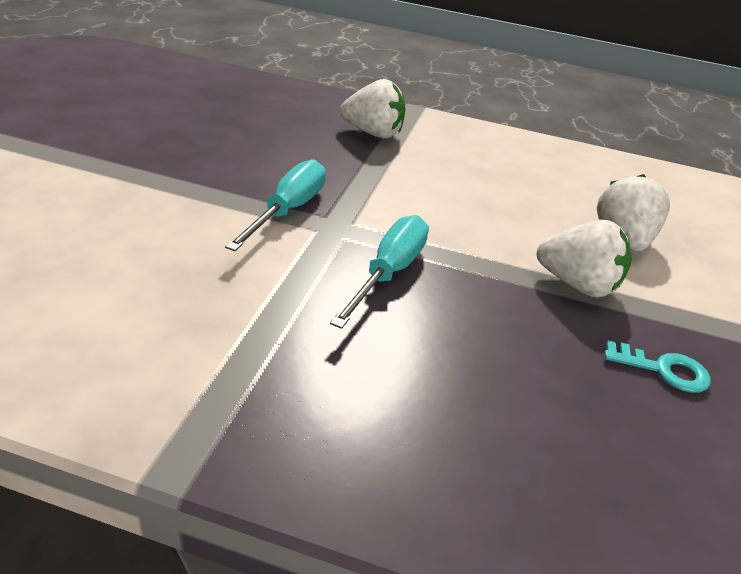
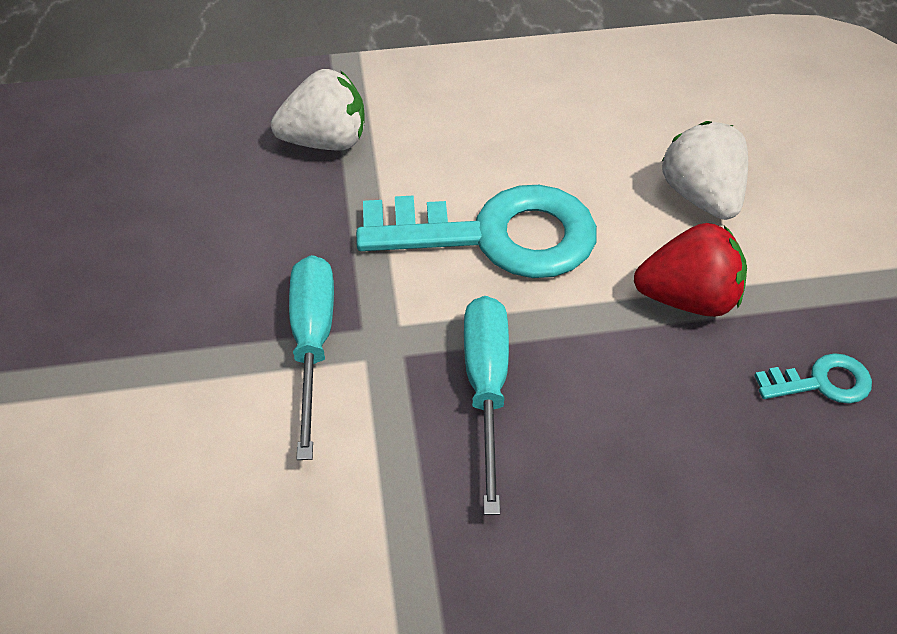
camera: 20 degrees left, 15 degrees up
white strawberry [537,220,632,298] -> red strawberry [634,223,747,317]
none -> turquoise key [356,185,597,278]

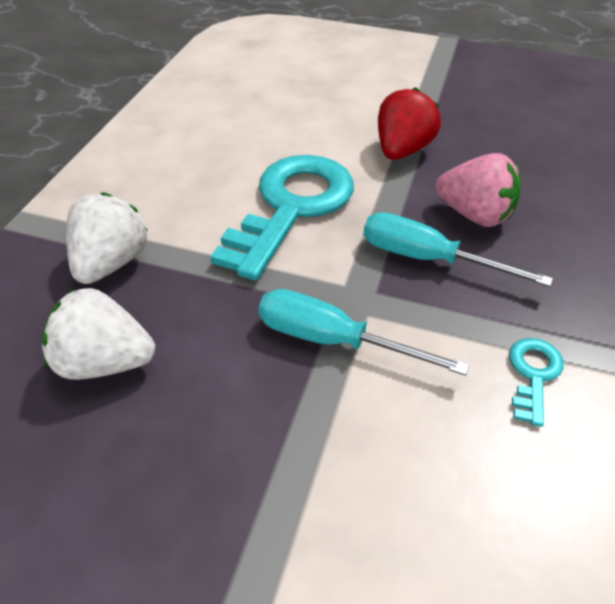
camera: 65 degrees left, 5 degrees down
white strawberry [661,121,748,220] -> white strawberry moved to [42,288,155,380]
turquoise key [754,353,872,403] -> turquoise key moved to [509,338,564,427]
none -> pink strawberry [435,153,521,227]

